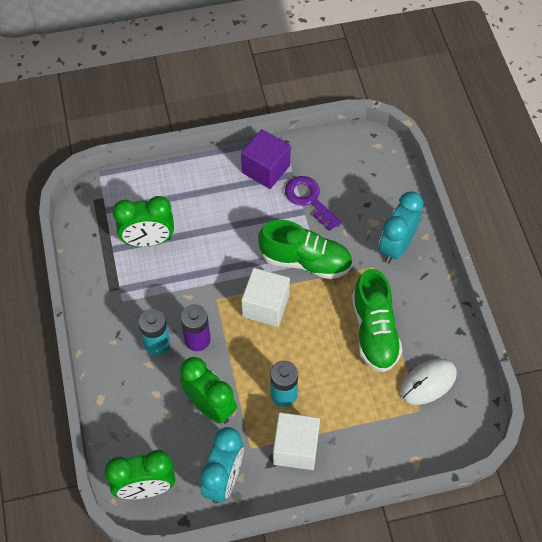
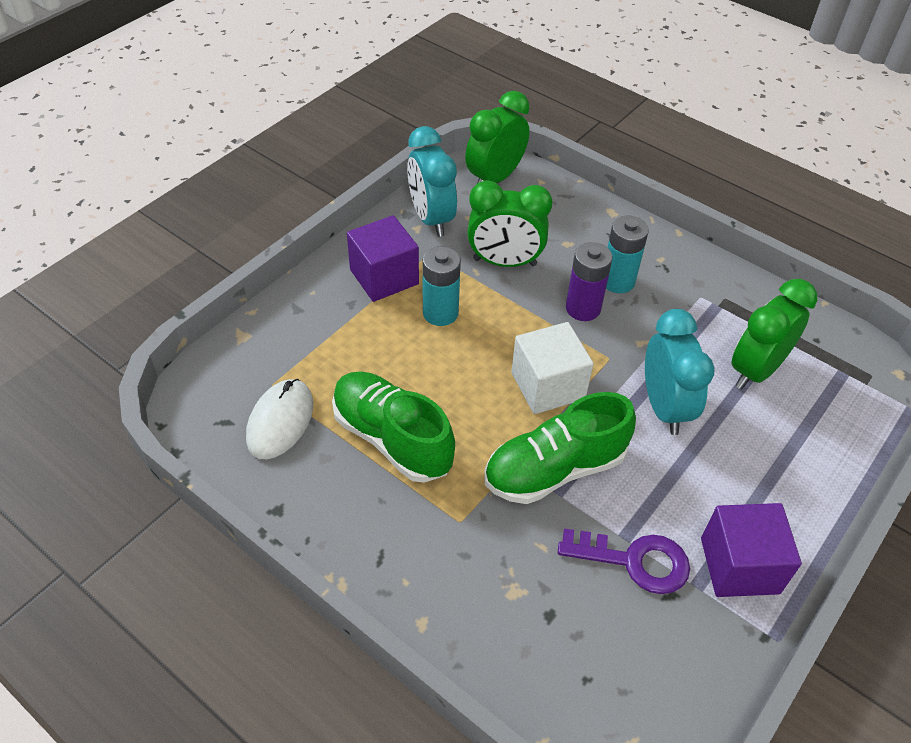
camera: 140 degrees right, 10 degrees down
white cube [273,412,320,470] -> purple cube [347,215,419,302]
turquoise clock [379,191,424,263] -> turquoise clock moved to [645,309,715,435]

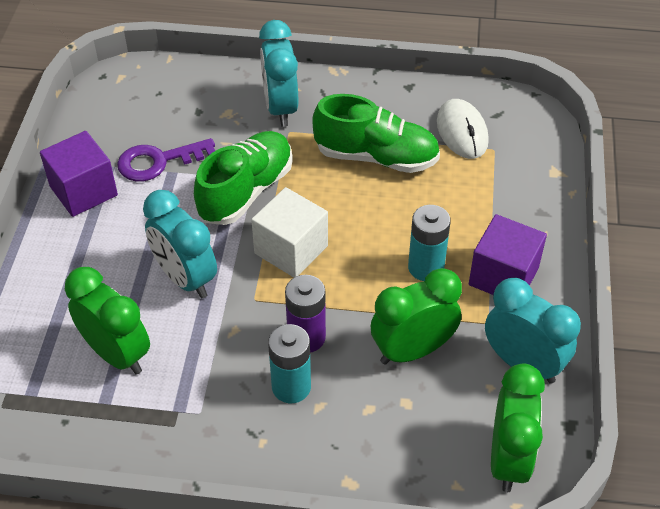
camera: 150 degrees right, 0 degrees up
green clock [731,279,817,389] -> green clock turned 60 degrees counterclockwise [65,267,150,375]
none -> turquoise clock [259,20,298,127]

